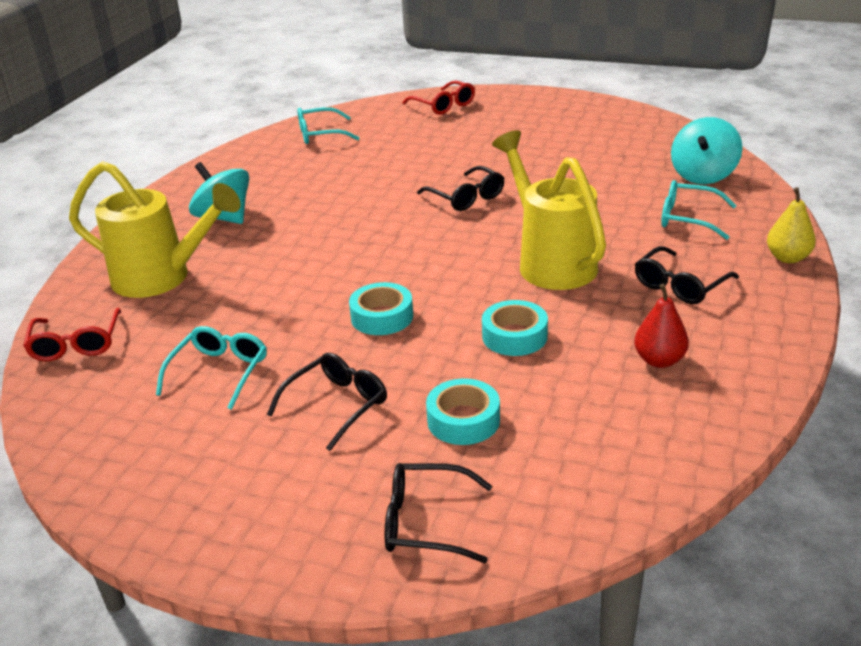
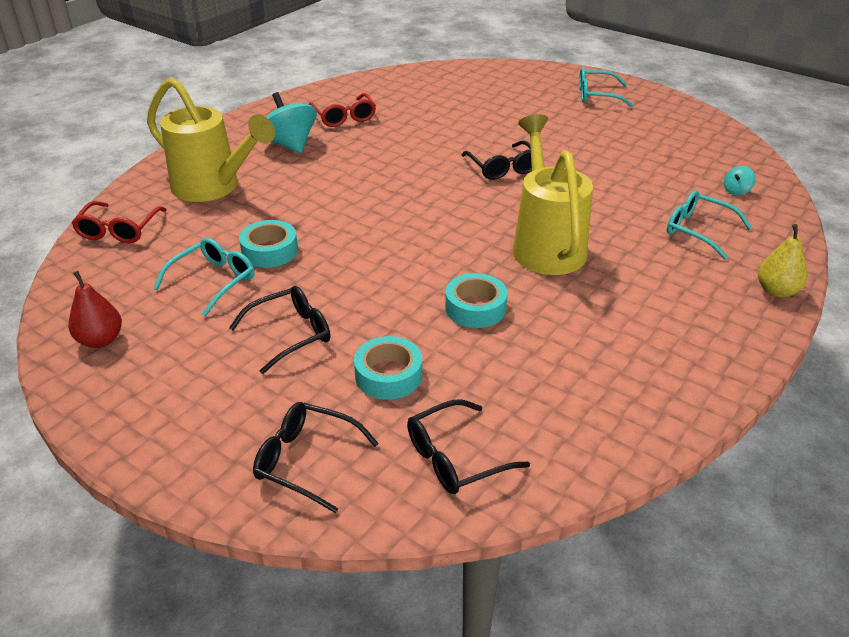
camera: 15 degrees right, 5 degrees up
turquoise glasses [298,107,359,144] -> turquoise glasses moved to [579,67,633,107]
turquoise tape [349,282,413,335] -> turquoise tape moved to [239,220,298,268]
red glasses [403,81,475,115] -> red glasses moved to [309,93,376,127]
red pear [634,284,689,368] -> red pear moved to [69,271,122,348]
black glasses [635,246,739,304] -> black glasses moved to [407,400,530,494]
turquoise spinning top [671,117,743,184] -> turquoise spinning top [724,166,756,195], size x0.45

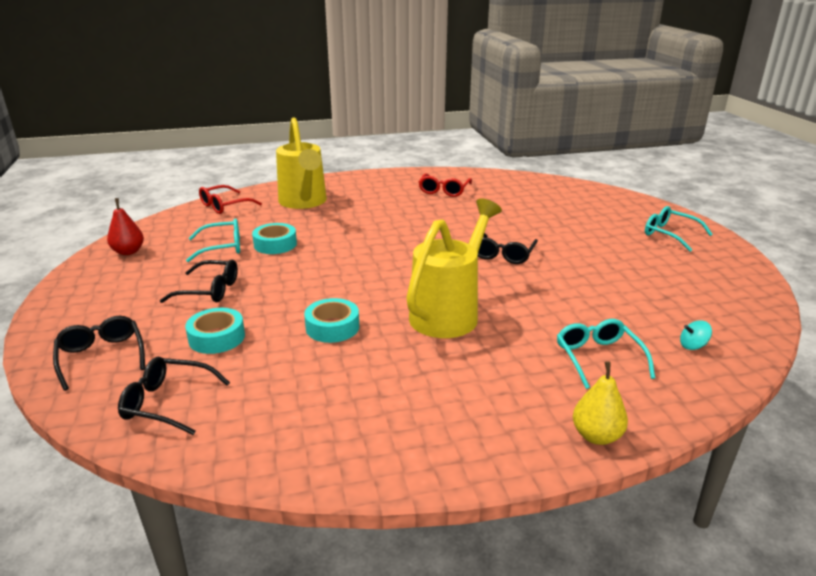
camera: 40 degrees right, 10 degrees down
turquoise spinning top [266,92,317,153] -> none

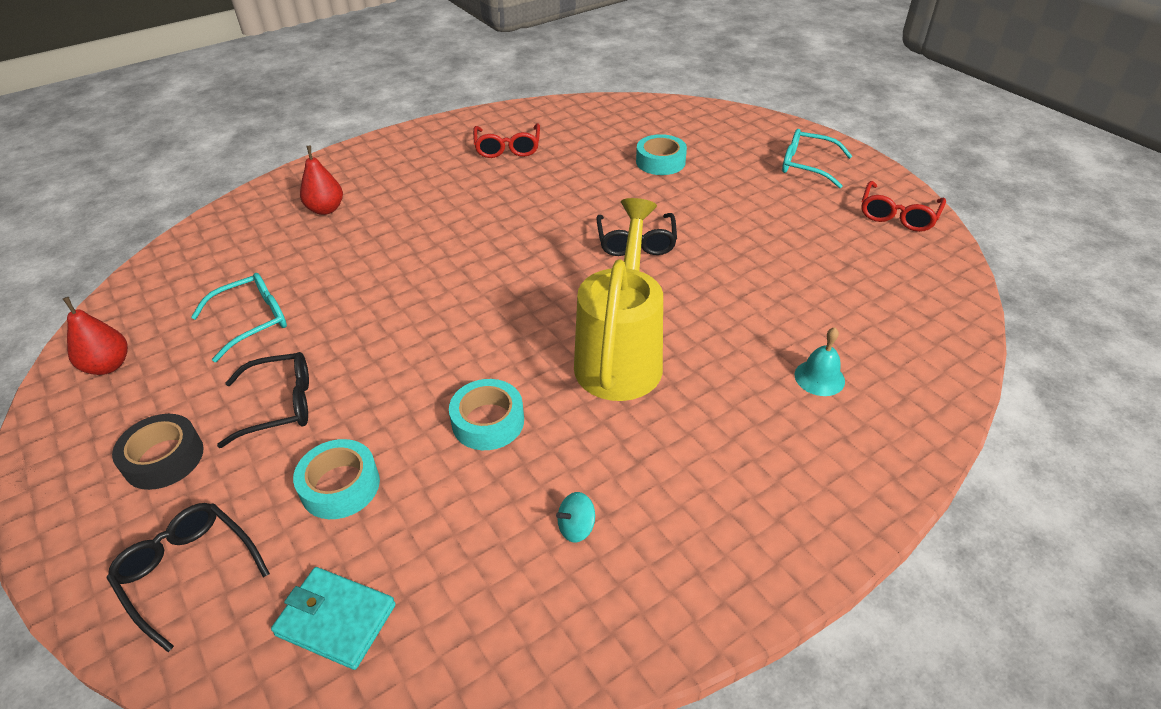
camera: 20 degrees left, 15 degrees up
black glasses [118,357,230,435] -> turquoise wallet [271,567,396,670]
red glasses [199,185,262,214] -> red glasses moved to [861,181,946,232]
turquoise tape [252,223,297,254] -> turquoise tape moved to [636,134,687,175]
yellow watering can [276,117,327,209] -> red pear [300,146,343,215]
turquoise glasses [557,319,655,389] -> turquoise bell [795,327,845,396]
yellow pear [573,361,628,445] -> none
turquoise spinning top [680,320,712,350] -> turquoise spinning top moved to [556,492,595,543]
none -> black tape [112,414,204,490]

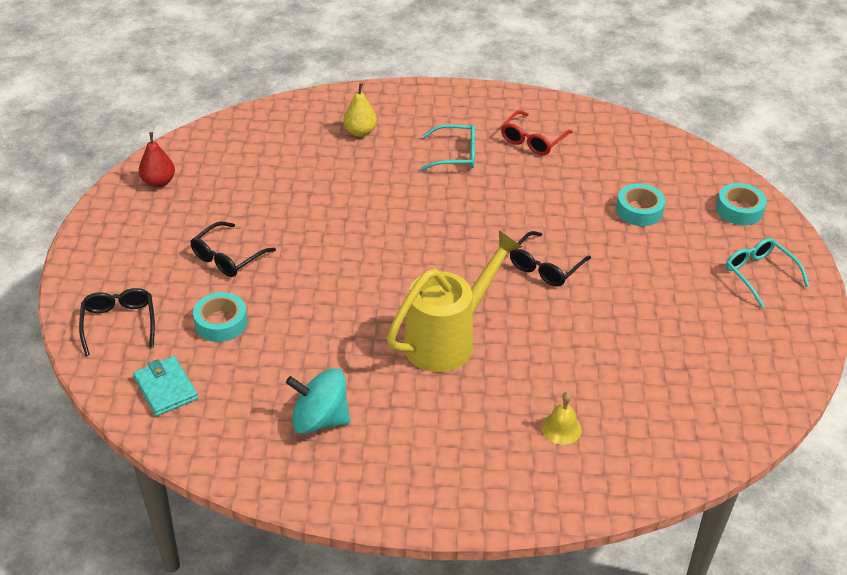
camera: 35 degrees right, 0 degrees up
black tape [112,414,204,490] -> none
turquoise glasses [191,273,287,362] -> turquoise glasses moved to [420,124,475,171]
black glasses [217,352,309,448] -> black glasses turned 105 degrees clockwise [190,222,276,277]
red pear [300,146,343,215] -> yellow pear [343,83,377,137]
turquoise tape [449,379,524,450] -> turquoise tape moved to [716,183,767,226]
turquoise spinning top [556,492,595,543] -> turquoise spinning top [286,368,350,434], size x2.23
turquoise bell [795,327,845,396] -> yellow bell [542,392,582,445]
red glasses [861,181,946,232] -> none

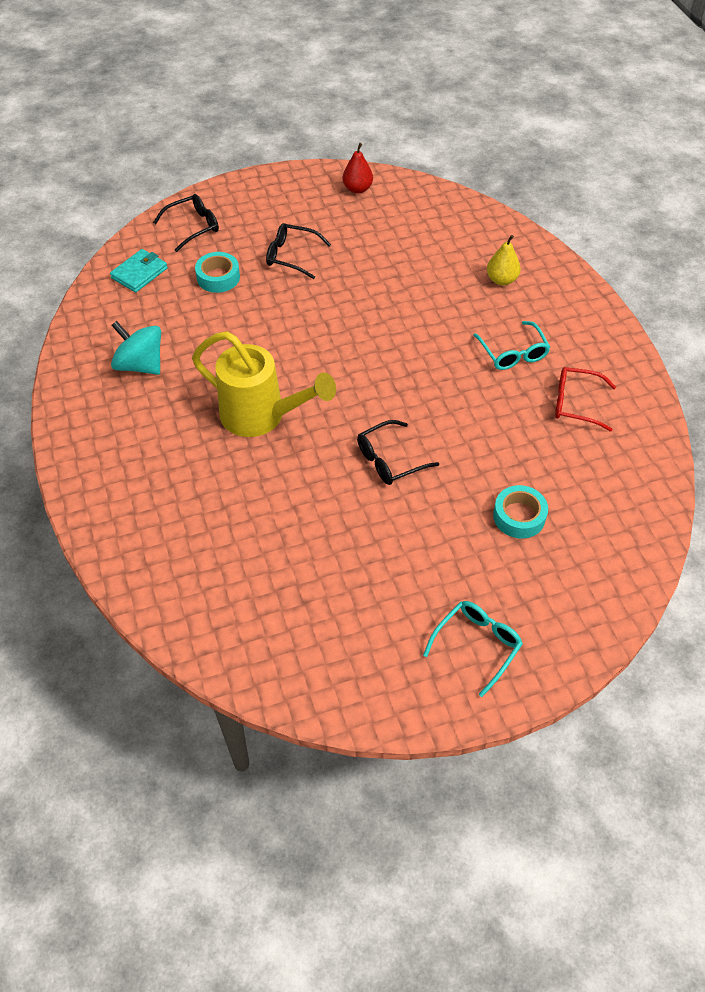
camera: 70 degrees right, 10 degrees up
turquoise spinning top [286,368,350,434] -> turquoise spinning top turned 45 degrees counterclockwise [111,321,161,375]
black glasses [510,231,591,287] -> black glasses turned 45 degrees counterclockwise [357,420,439,485]
yellow bell [542,392,582,445] -> none
turquoise tape [716,183,767,226] -> none

